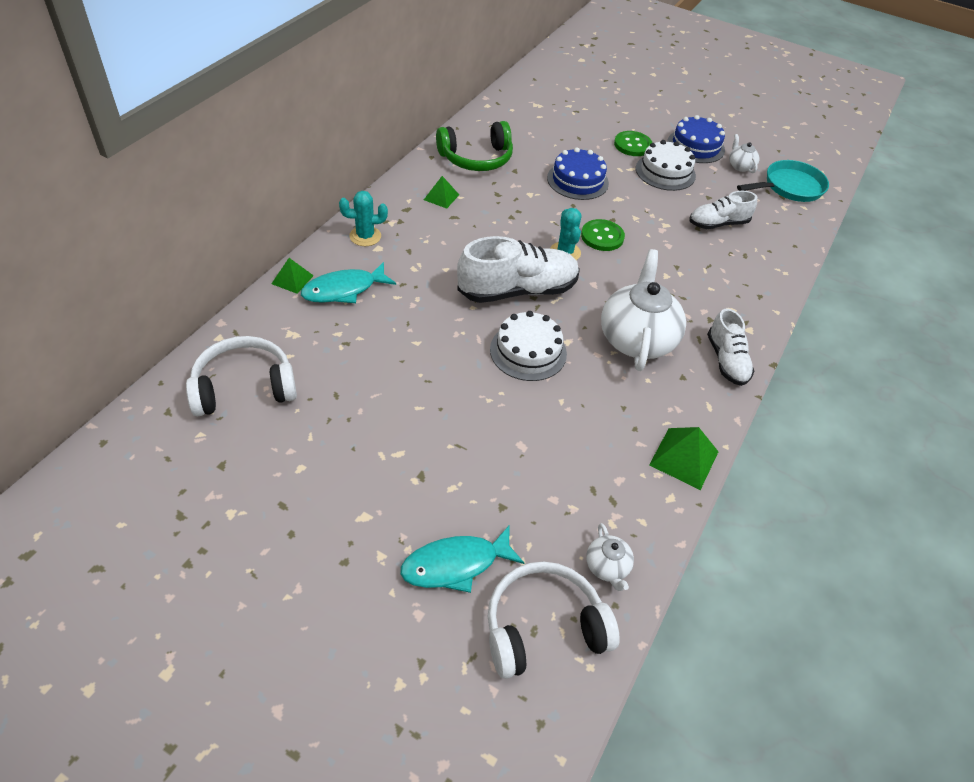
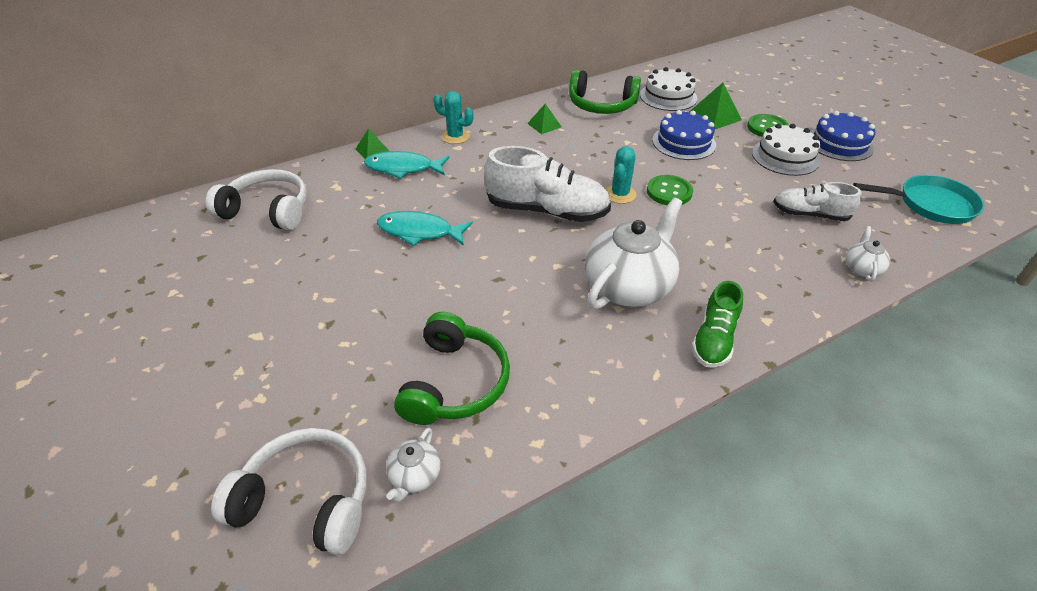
camera: 35 degrees right, 5 degrees down
turquoise fish [400,526,524,593] -> turquoise fish moved to [377,211,473,246]
white cake [490,311,567,381] -> white cake moved to [640,67,697,111]
green pyramid [649,427,719,490] -> green pyramid moved to [689,83,742,129]
white shoe [707,308,754,386] -> green shoe [691,281,743,368]
white teapot [729,134,760,173] -> white teapot moved to [846,226,890,282]
none -> green headphones [394,312,510,425]

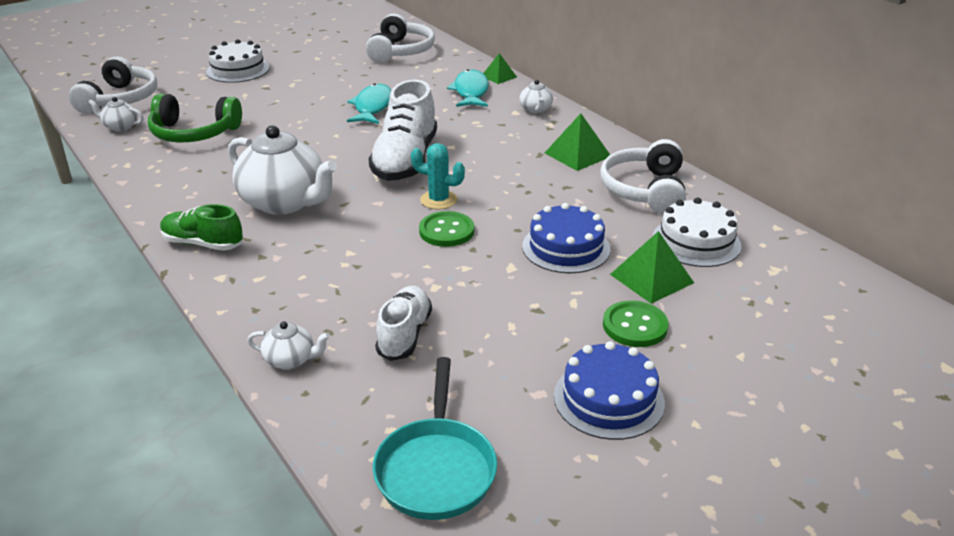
camera: 85 degrees right, 10 degrees down
turquoise cactus [433,91,473,144] -> white teapot [519,80,553,113]
green pyramid [527,104,561,134] -> green pyramid [545,113,610,171], size x1.55
green headphones [569,70,641,114] -> white headphones [600,139,686,214]
white cake [752,124,820,176] -> white cake moved to [206,39,270,83]

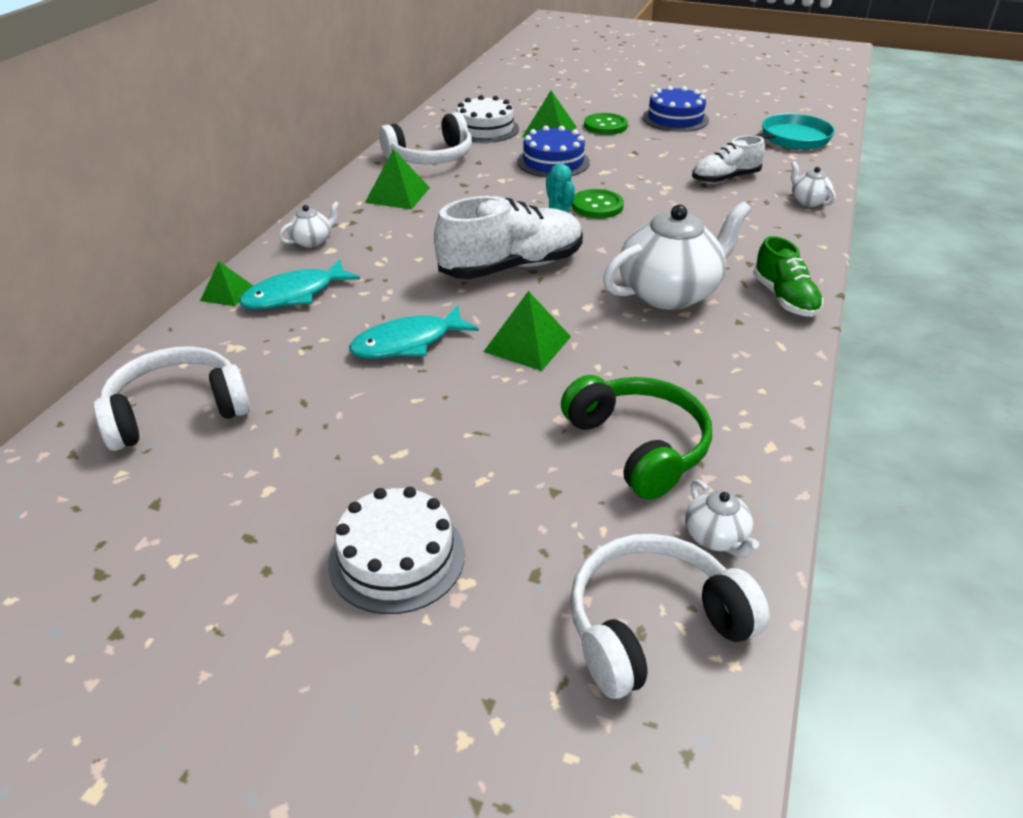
camera: 125 degrees left, 5 degrees up
white teapot [228,125,337,215] -> white teapot turned 60 degrees clockwise [603,201,751,310]
none -> green pyramid [483,291,571,371]

